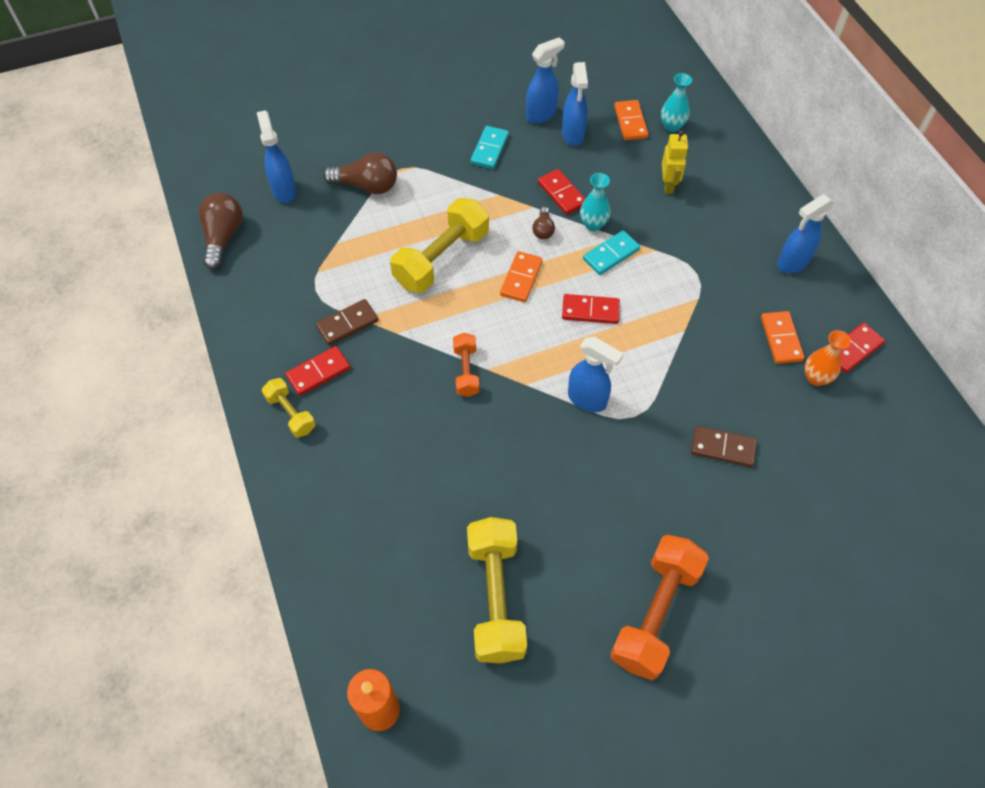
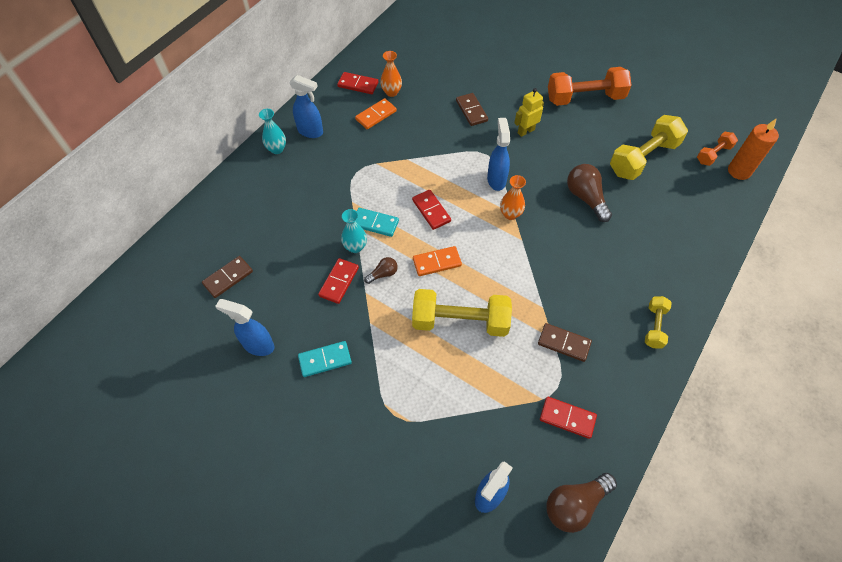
camera: 125 degrees left, 0 degrees up
red domino [285,346,351,396] -> red domino moved to [540,397,597,439]
brown light bulb [323,152,397,194] -> brown light bulb moved to [567,164,612,222]
orange dumbbell [453,333,480,397] -> orange dumbbell moved to [697,132,738,166]
blue spray bottle [562,62,588,146] -> none
orange domino [614,100,648,140] -> brown domino [202,256,253,298]
turquoise vase [661,73,692,132] -> turquoise vase moved to [259,109,286,154]
yellow robot [662,130,688,194] -> yellow robot moved to [514,88,544,137]
none -> orange vase [500,175,526,220]

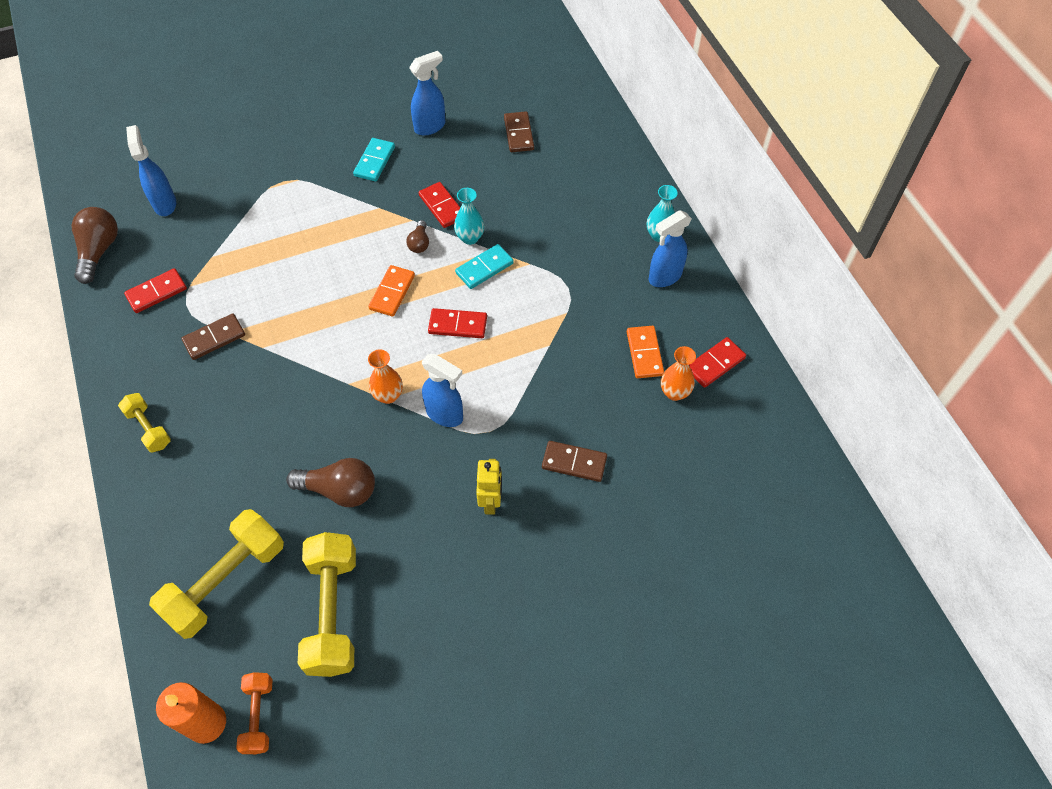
camera: 125 degrees right, 0 degrees up
yellow dumbbell [412,289,512,337] -> yellow dumbbell moved to [149,509,284,639]
orange dumbbell [548,67,632,106] -> none

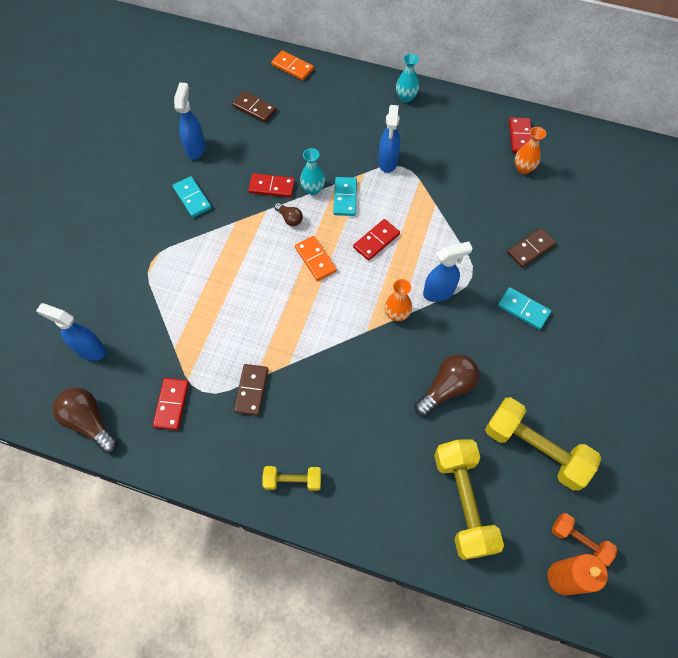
camera: 50 degrees left, 5 degrees up
yellow robot [476,459,502,515] -> turquoise domino [498,287,551,330]
orange domino [627,326,664,378] -> orange domino moved to [271,50,314,81]
blue spray bottle [649,210,692,287] -> blue spray bottle moved to [378,105,400,173]

